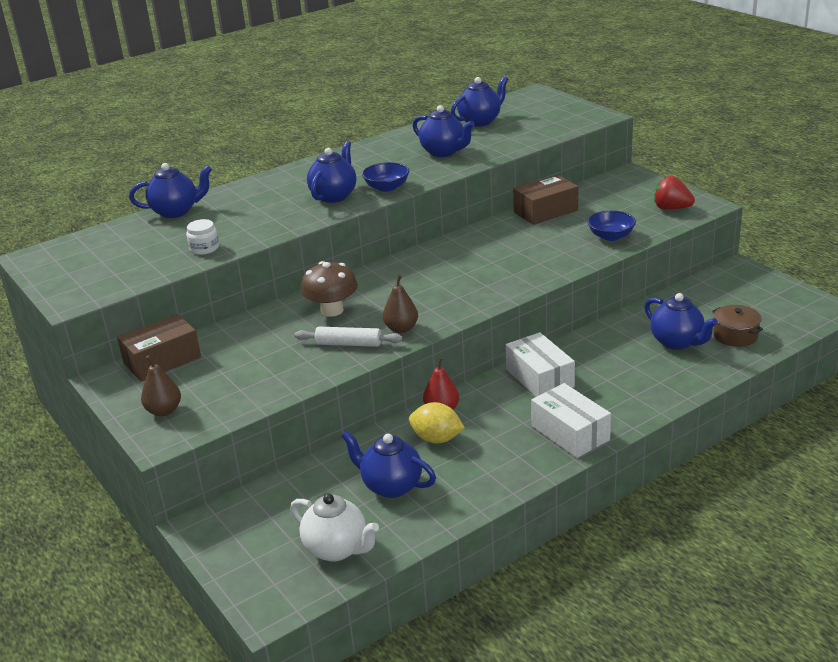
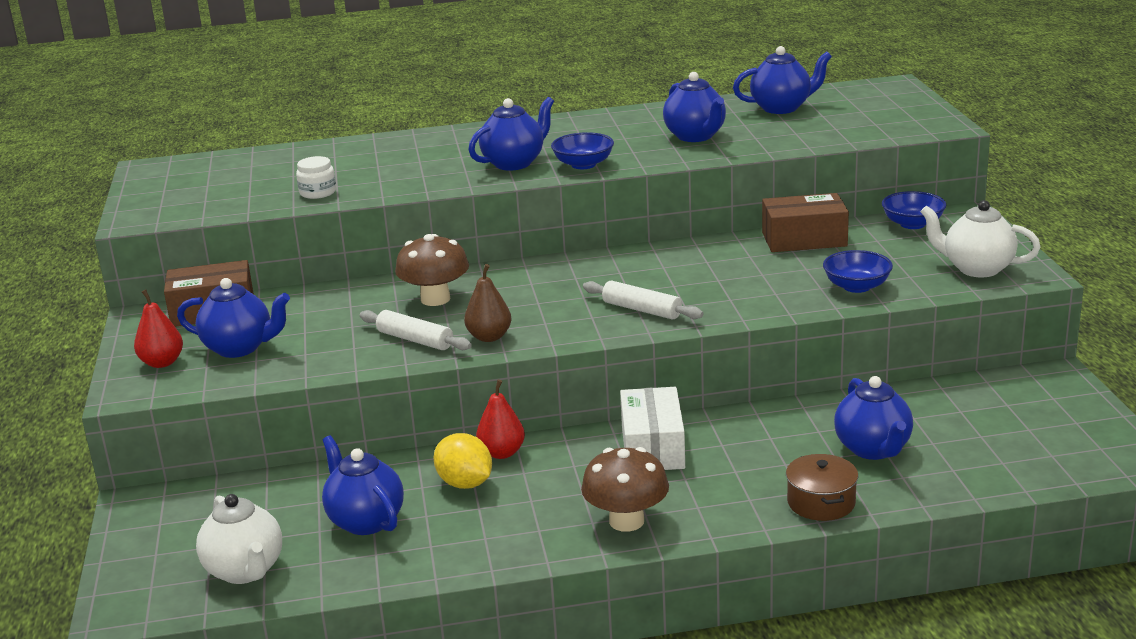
camera: 25 degrees right, 5 degrees down
blue teapot [129,163,212,218] -> blue teapot moved to [177,278,290,358]
brown pear [141,355,181,416] -> red pear [134,290,183,368]
white box [531,383,611,458] -> brown mushroom [581,447,669,532]
red strawberry [654,176,695,210] -> white teapot [920,200,1040,277]
brown pot [712,305,763,347] -> brown pot moved to [786,454,858,521]
none -> white rolling pin [583,281,703,319]
none -> blue bowl [882,191,946,229]

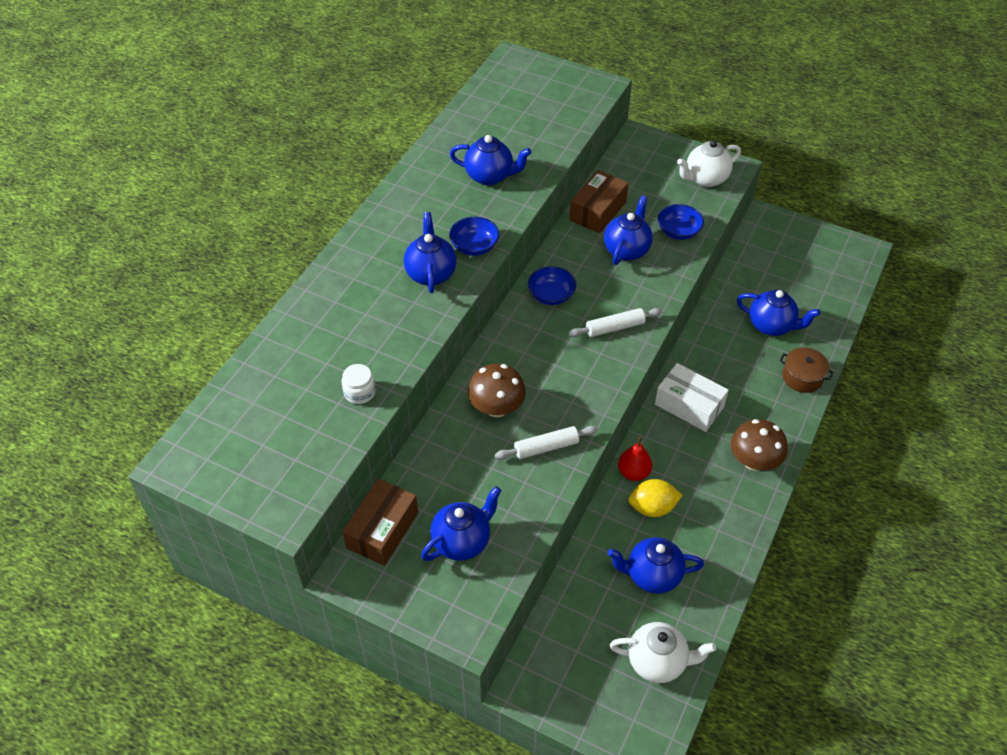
camera: 55 degrees left, 25 degrees up
red pear [134,290,183,368] -> none
brown pear [464,264,511,342] -> none
blue teapot [733,46,832,114] -> blue teapot moved to [604,195,653,265]
blue bowl [882,191,946,229] -> blue bowl moved to [528,266,576,305]

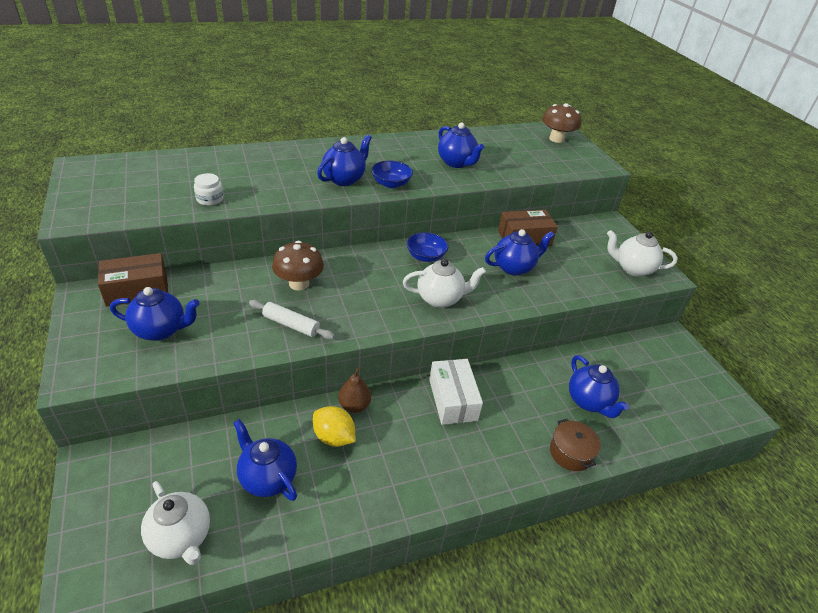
camera: 40 degrees right, 10 degrees down
white rolling pin [568,308,662,337] -> white teapot [403,259,486,308]
red pear [618,436,652,481] -> brown pear [338,367,371,413]
blue bowl [658,204,704,240] -> none
brown mushroom [731,419,788,471] -> brown mushroom moved to [542,103,581,143]

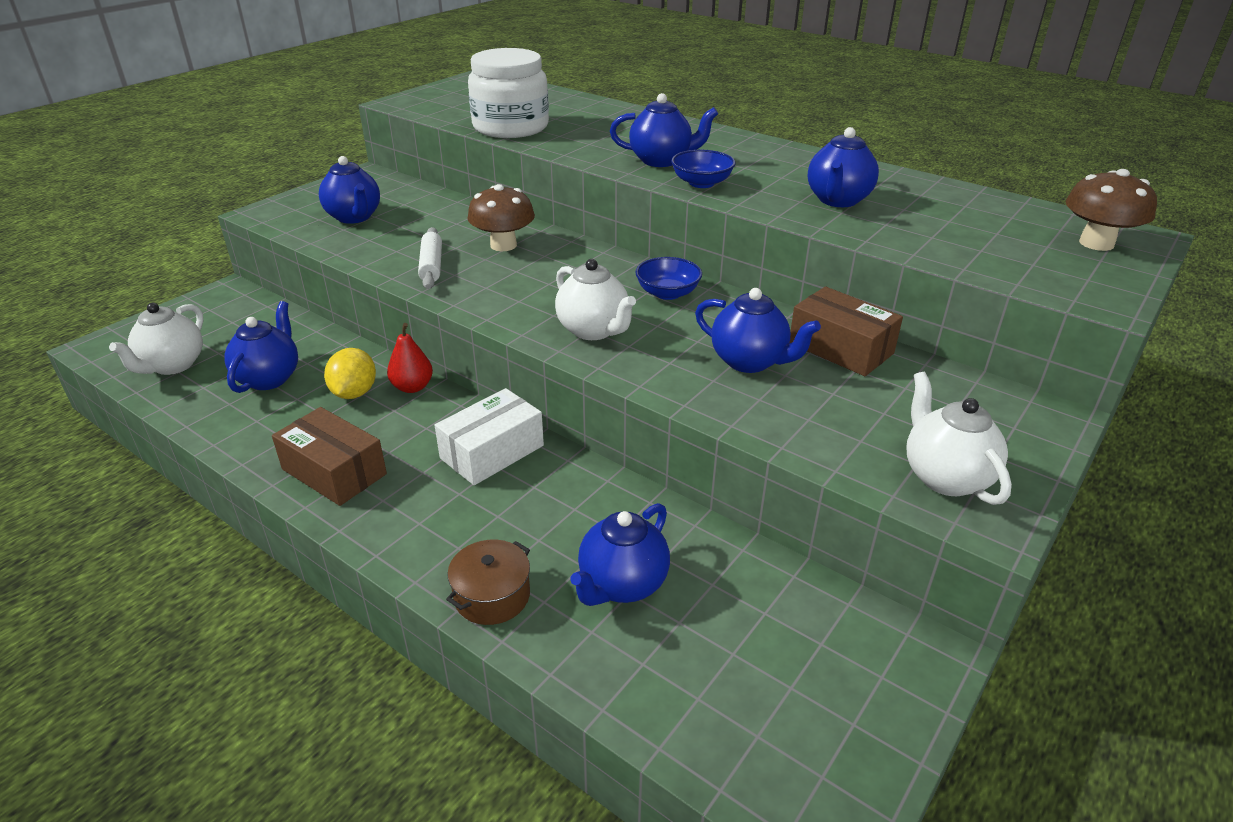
camera: 60 degrees right, 5 degrees down
brown box [98,253,168,306] -> brown box moved to [272,407,387,506]
white jar [194,173,223,206] -> white jar [468,48,549,138], size x2.40
brown pear [338,367,371,413] -> red pear [387,323,433,393]

